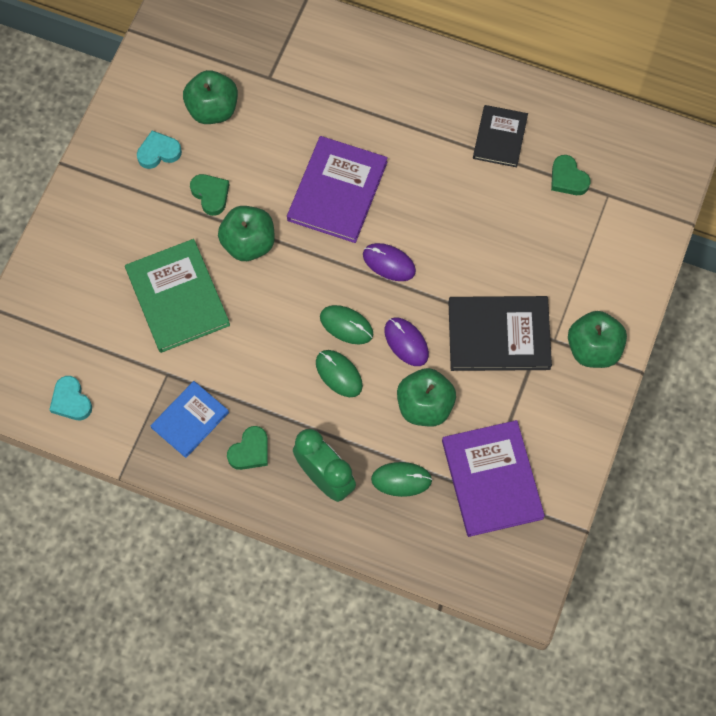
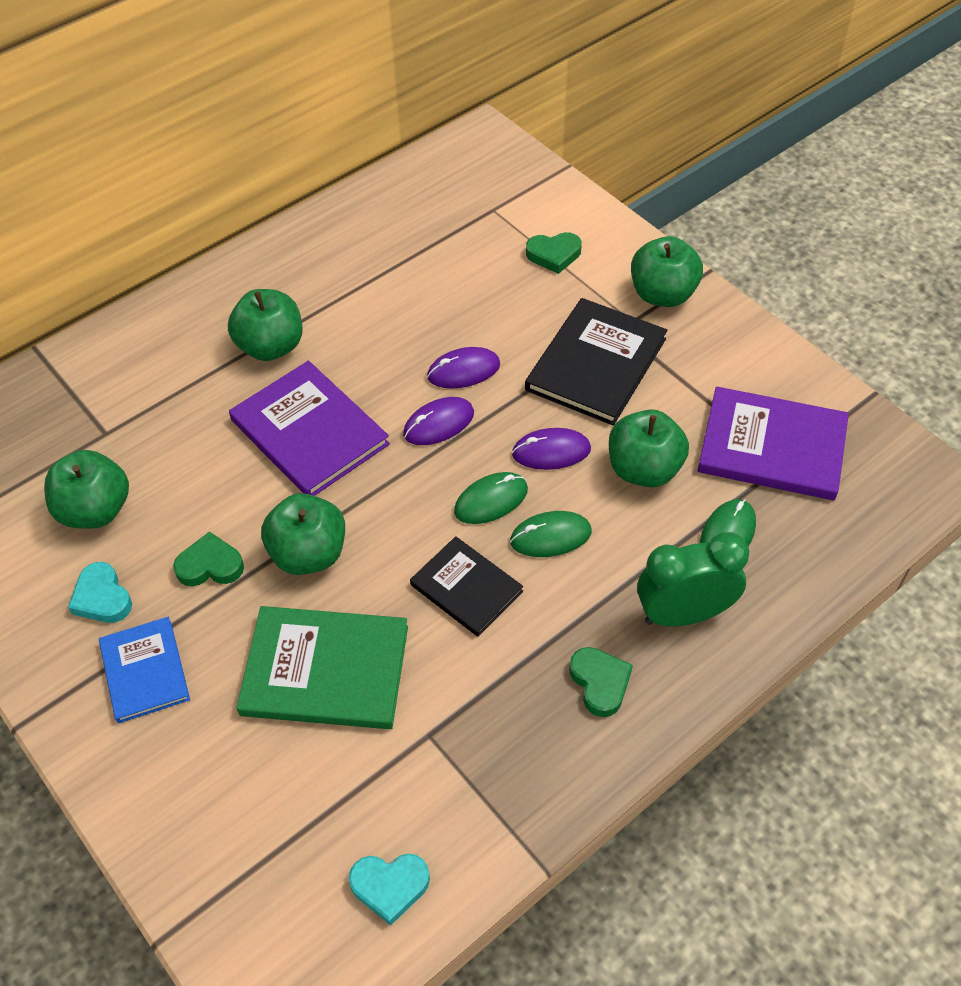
camera: 60 degrees left, 15 degrees down
turquoise heart [137,130,182,169] -> turquoise heart turned 45 degrees counterclockwise [68,562,132,623]
blue book [151,381,229,458] -> blue book moved to [99,617,190,723]
black book [473,105,528,167] -> black book moved to [410,536,523,637]
green heart [551,155,591,195] -> green heart moved to [526,232,582,274]
none -> green apple [228,289,302,361]
none -> purple mouse [427,347,500,389]

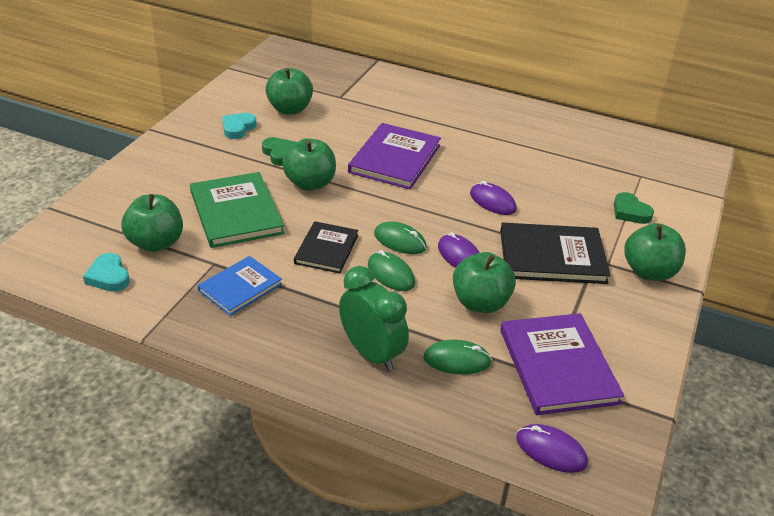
camera: 60 degrees right, 15 degrees down
blue book [99,617,190,723] -> blue book moved to [197,256,282,316]
green apple [228,289,302,361] -> green apple moved to [121,194,183,252]
purple mouse [403,397,474,445] -> purple mouse moved to [516,424,588,473]
green heart [569,647,633,717] -> none

